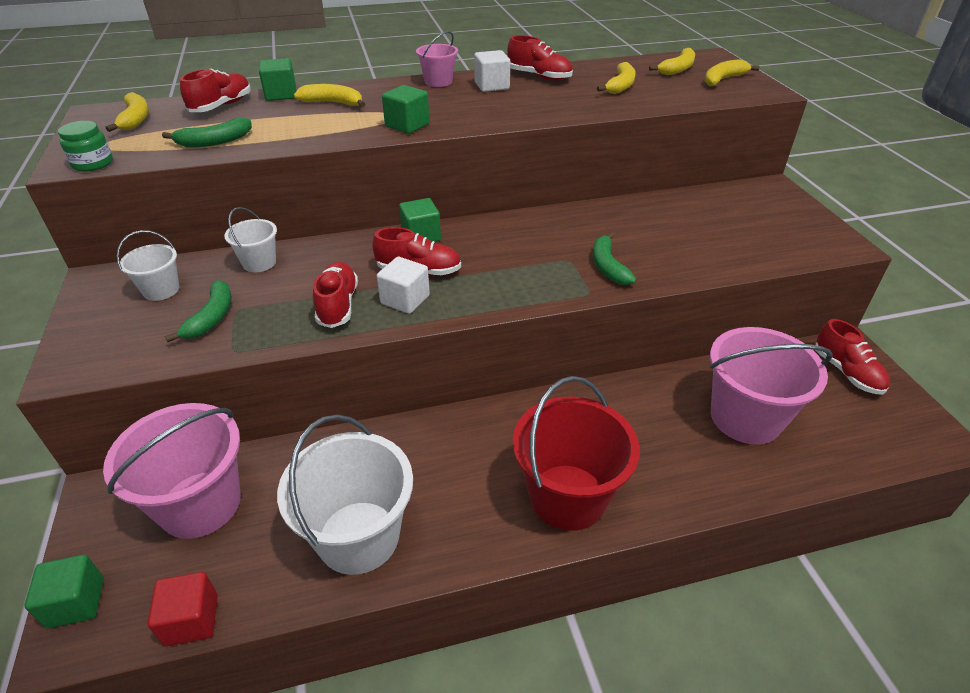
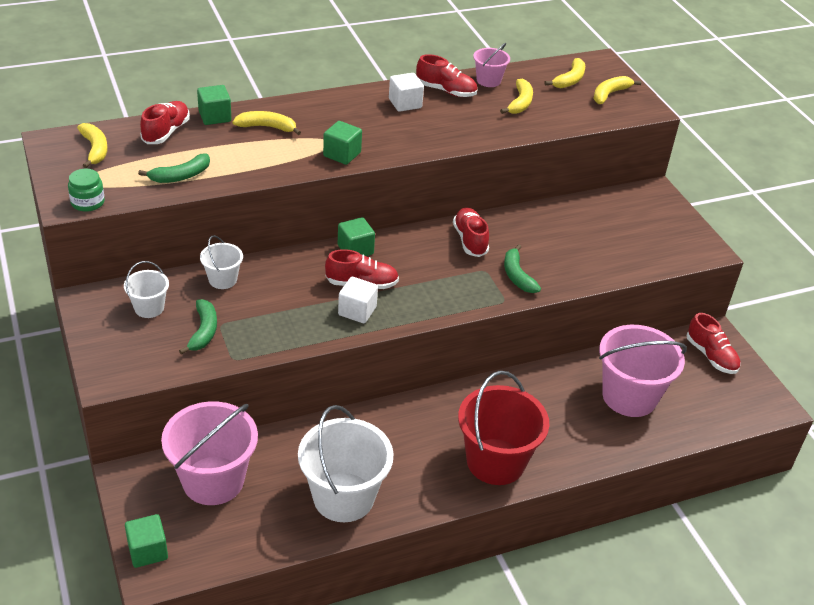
camera: 10 degrees left, 0 degrees up
red cube [148,572,218,646] -> none
red shoe [313,262,358,328] -> red shoe moved to [453,207,489,257]
pink bucket [416,31,458,87] -> pink bucket moved to [473,43,510,87]

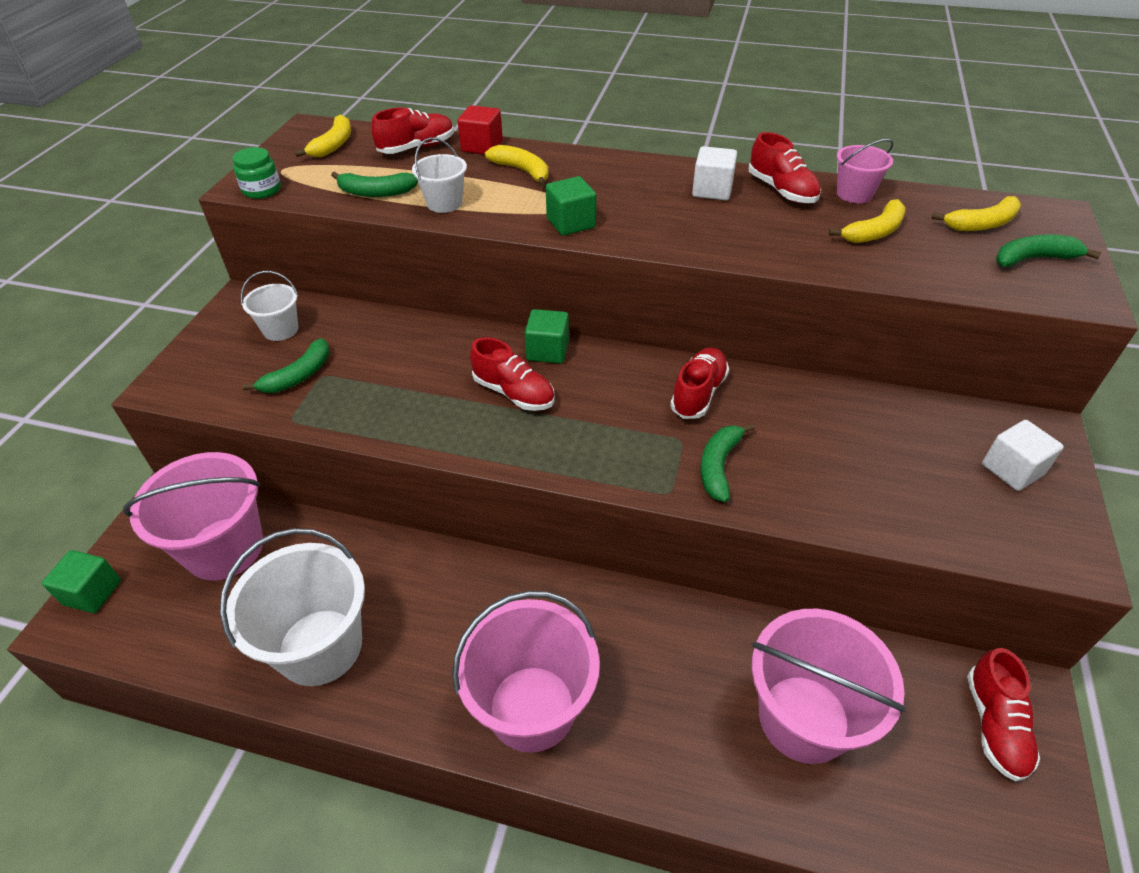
camera: 40 degrees right, 5 degrees up
green cube [197,85,231,125] -> red cube [458,105,503,154]
white bucket [200,235,243,289] -> white bucket moved to [412,137,467,213]
white cube [338,277,378,323] -> white cube moved to [982,420,1064,491]
red bucket [458,371,549,485] -> pink bucket [452,591,600,753]
yellow banana [593,76,641,104] -> green banana [996,235,1101,267]

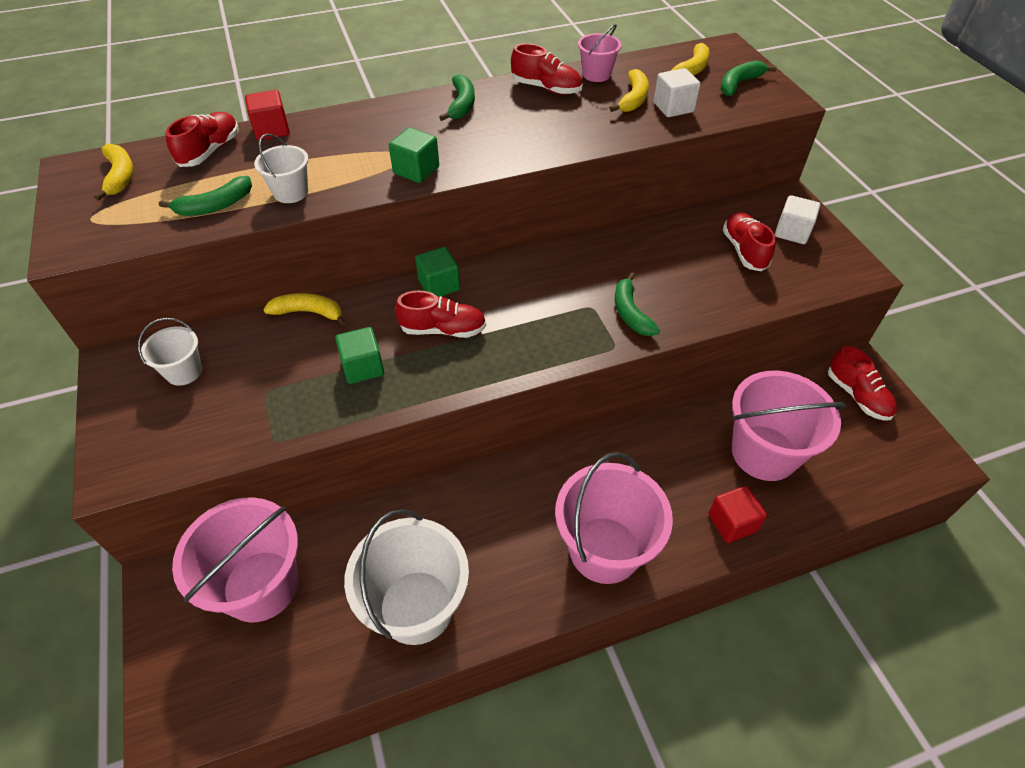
camera: 35 degrees left, 5 degrees up
green cube [42,550,121,613] -> green cube moved to [335,327,384,384]
green jar [233,147,281,199] -> none
green banana [242,338,329,393] -> green banana moved to [439,74,475,121]
yellow banana [485,145,548,187] -> yellow banana moved to [263,293,346,326]
red shoe [670,347,729,419] -> red shoe moved to [723,212,776,271]
white cube [692,146,737,200] -> white cube moved to [653,68,701,117]
none -> red cube [708,486,767,543]

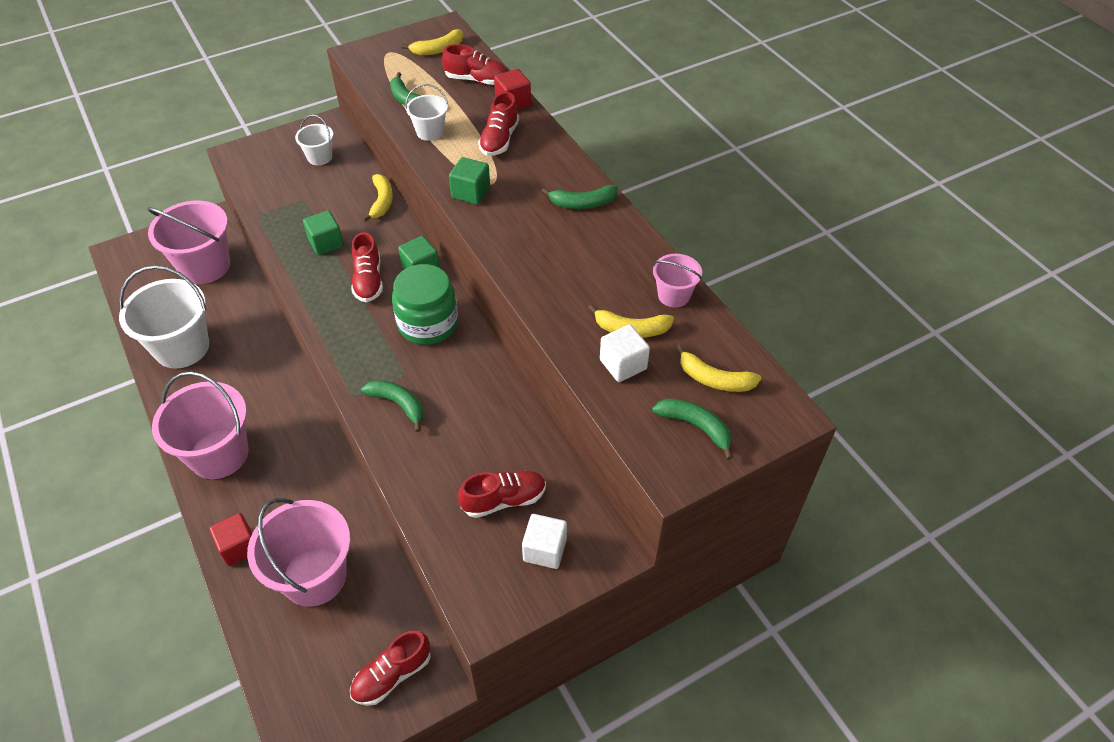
camera: 80 degrees right, 0 degrees up
red shoe [511,43,583,95] -> red shoe moved to [478,92,519,156]
green banana [615,272,660,336] -> green banana turned 60 degrees clockwise [361,380,423,432]
none -> green jar [392,264,458,345]

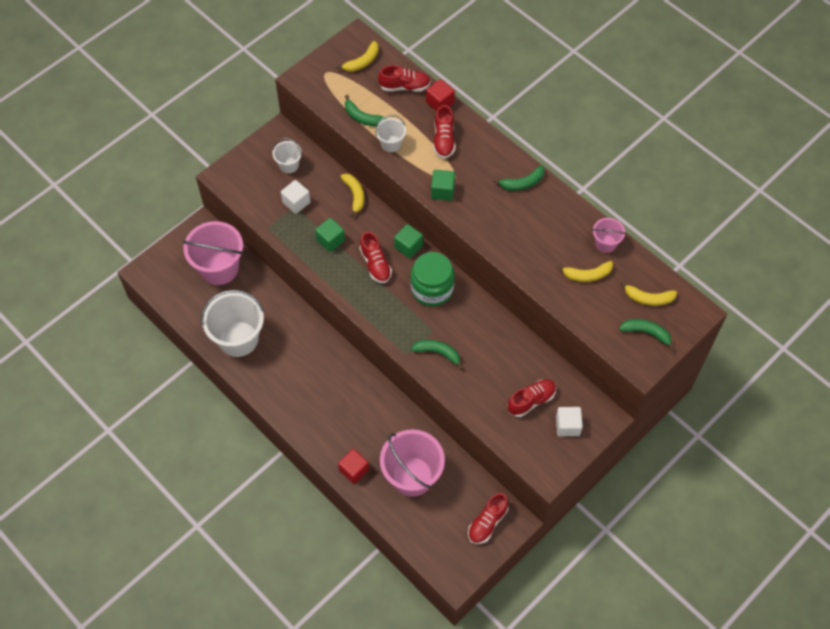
camera: 15 degrees left, 10 degrees up
pink bucket [152,371,249,479] -> none
white cube [600,325,650,382] -> white cube moved to [281,180,311,214]

